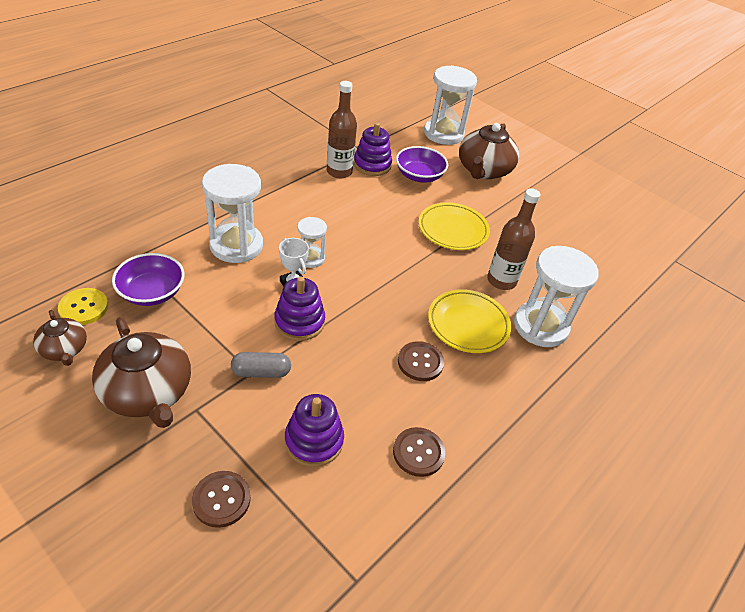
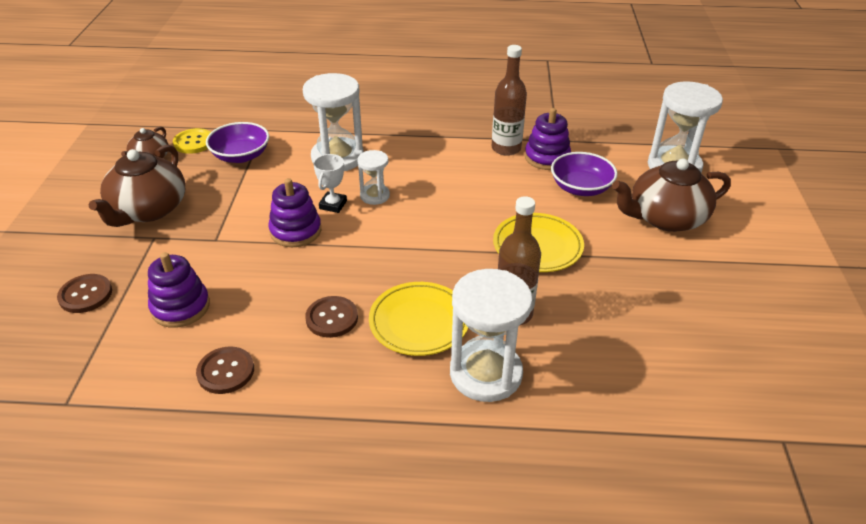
camera: 55 degrees right, 5 degrees down
grey capsule [231,352,291,378] -> none

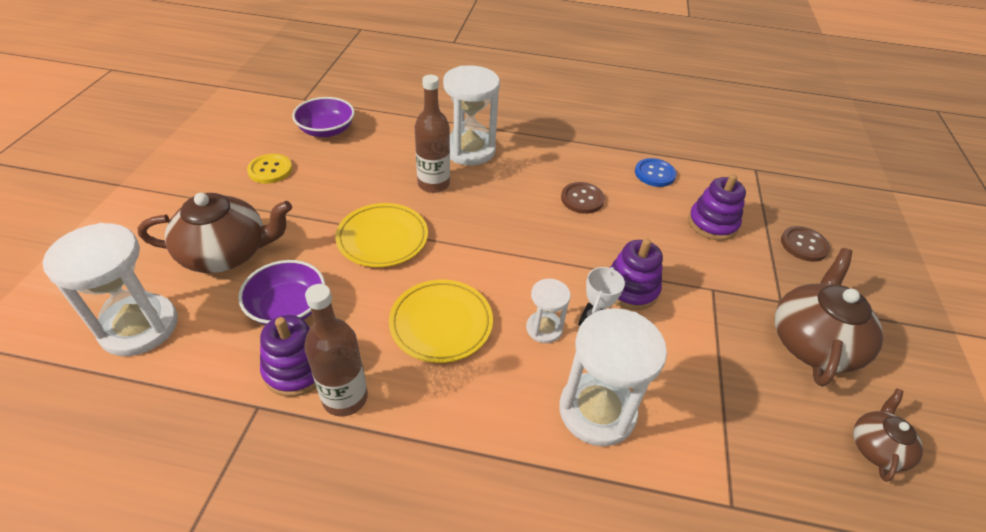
camera: 175 degrees left, 5 degrees up
yellow button [173,128,211,154] -> yellow button moved to [247,154,292,184]
brown button [196,346,254,394] -> blue button [635,158,677,187]
purple bowl [206,122,269,163] -> purple bowl moved to [292,97,355,137]
yellow plate [369,282,468,356] -> yellow plate moved to [389,280,493,363]

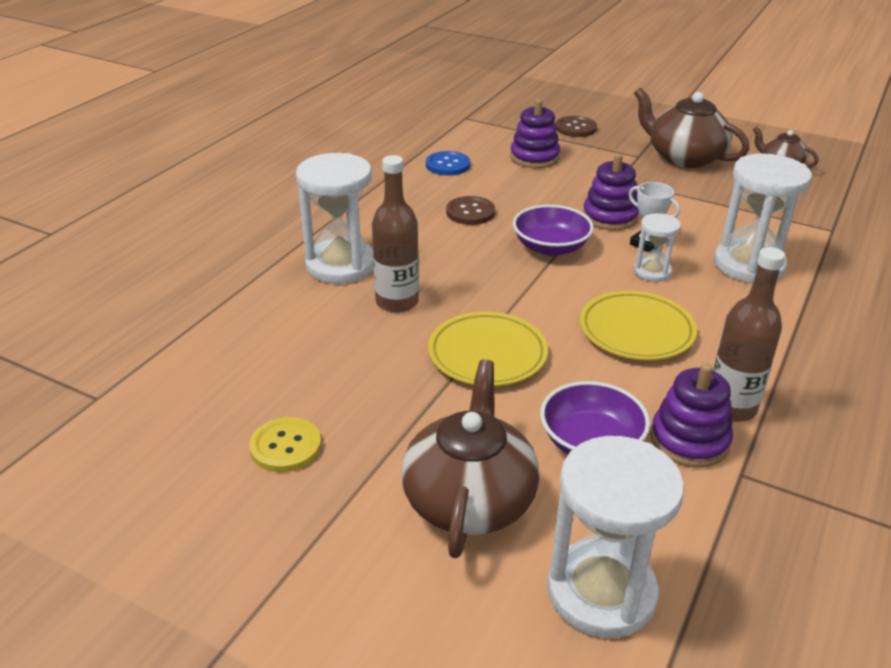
camera: 70 degrees left, 10 degrees down
purple bowl [292,97,355,137] -> purple bowl moved to [513,205,594,256]

